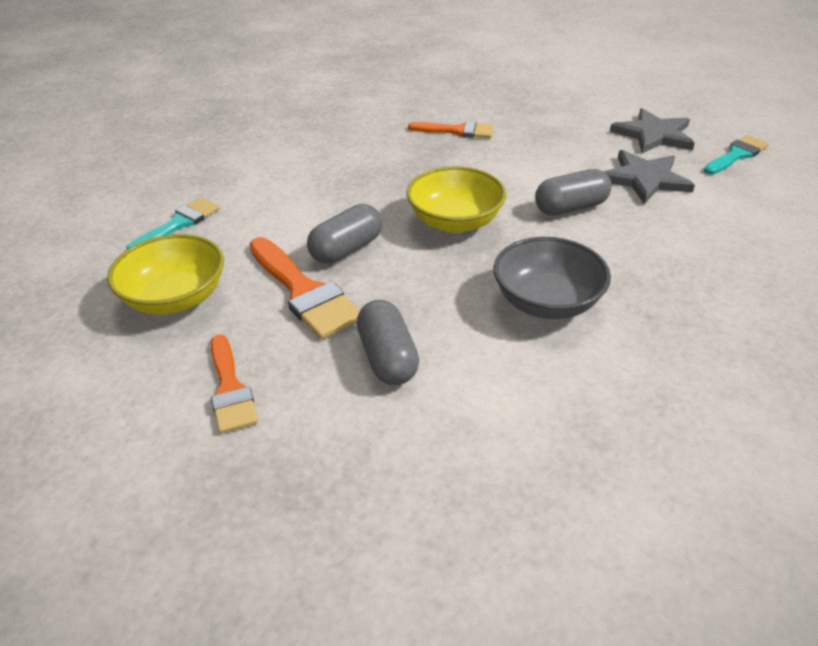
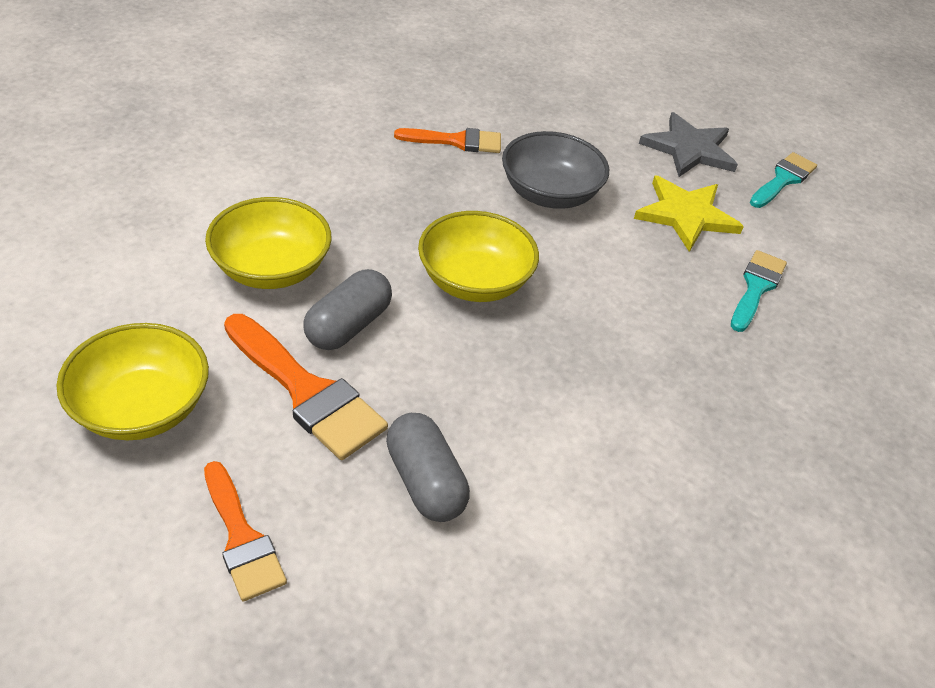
camera: 15 degrees left, 5 degrees up
turquoise brush [126,198,219,249] -> turquoise brush moved to [731,250,787,332]
grey bowl [494,237,611,319] -> grey bowl moved to [502,131,609,209]
grey capsule [535,169,612,216] -> none
grey star [604,150,695,204] -> yellow star [634,176,744,252]
none -> yellow bowl [205,197,331,289]

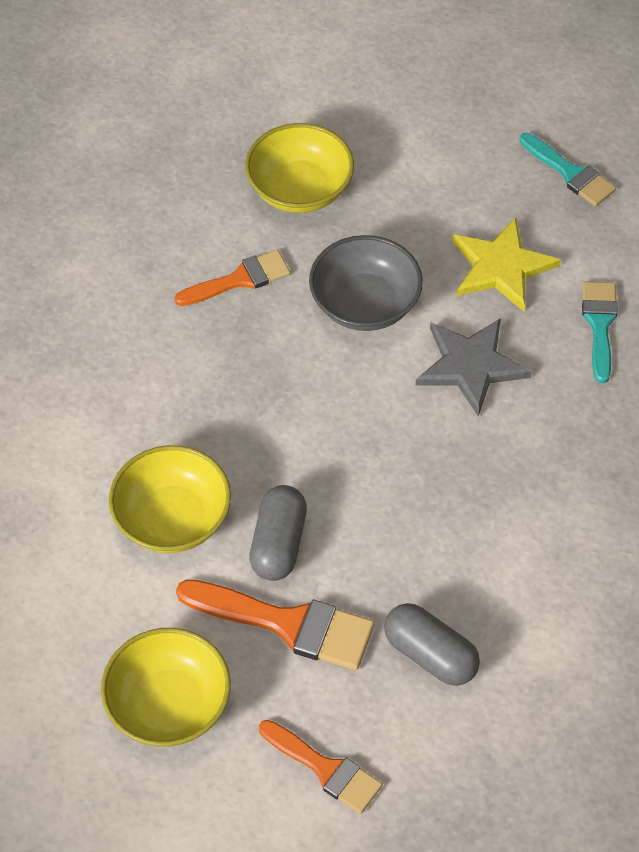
camera: 20 degrees left, 10 degrees up
yellow bowl [418,211,539,302] -> yellow bowl moved to [245,123,354,213]
grey star [639,112,738,177] -> grey star moved to [415,318,532,416]
turquoise brush [750,152,817,208] -> turquoise brush turned 120 degrees clockwise [520,133,616,207]

